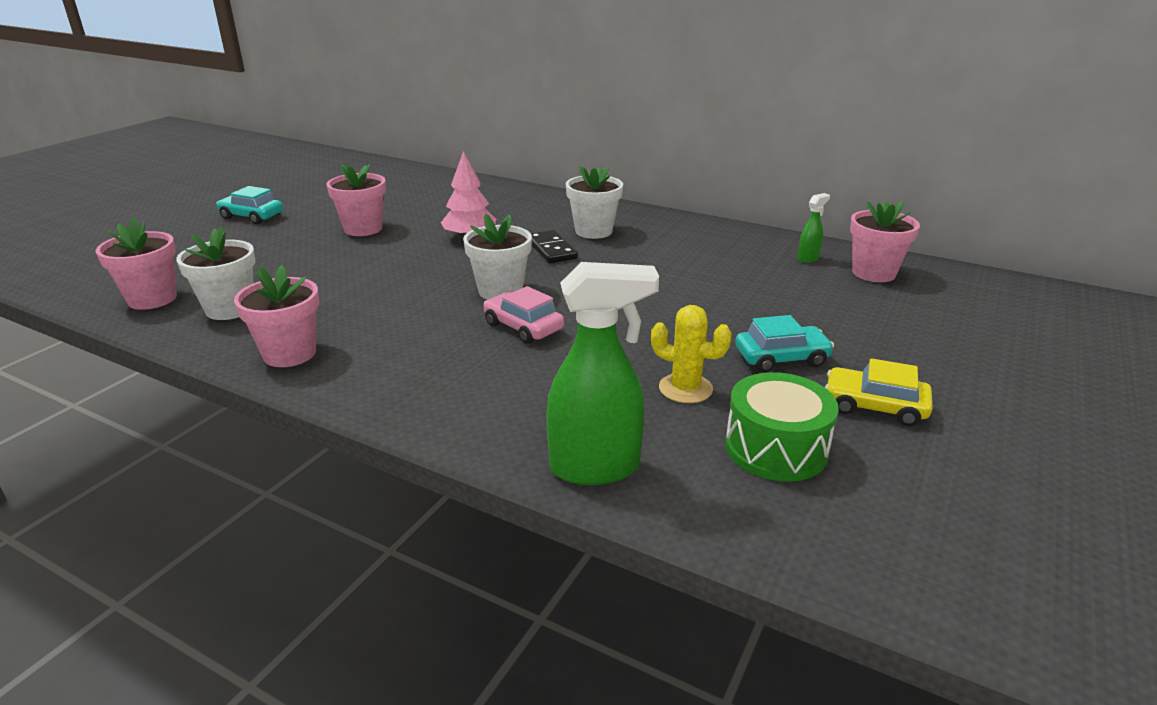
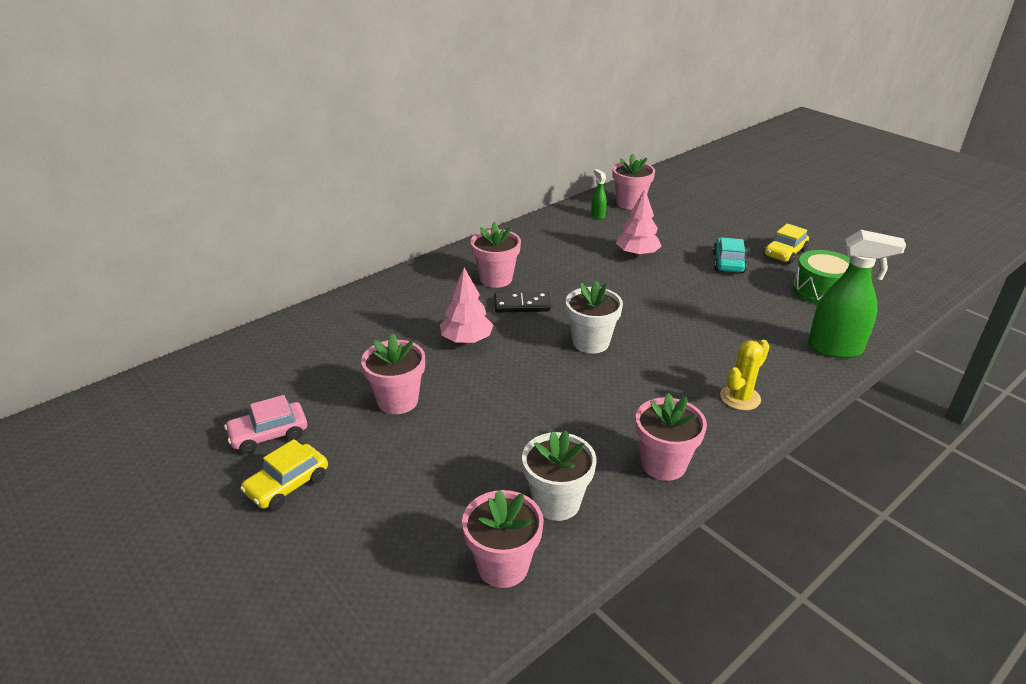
camera: 70 degrees left, 5 degrees up
turquoise car [216,186,283,224] -> yellow car [240,439,328,510]
pink car [484,286,564,344] -> pink car moved to [224,395,307,454]
green spray bottle [546,262,659,485] -> green spray bottle turned 90 degrees clockwise [808,230,906,358]
white flower pot [566,166,623,239] -> pink flower pot [471,222,521,288]
yellow cactus [651,305,732,403] -> yellow cactus moved to [720,340,770,411]
none -> pink tree [616,189,661,257]

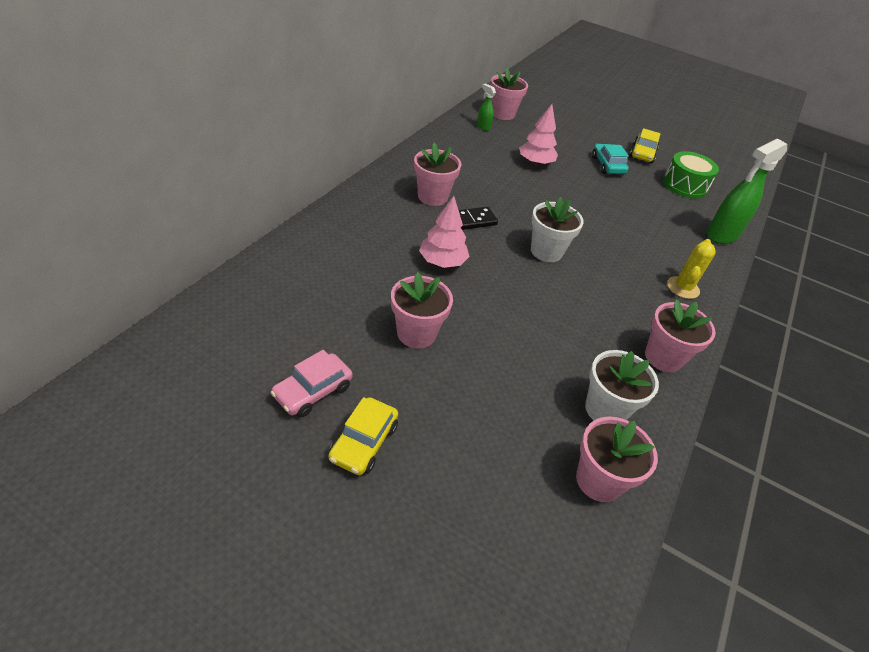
camera: 25 degrees left, 10 degrees up
green spray bottle [808,230,906,358] -> green spray bottle turned 150 degrees clockwise [707,139,787,244]

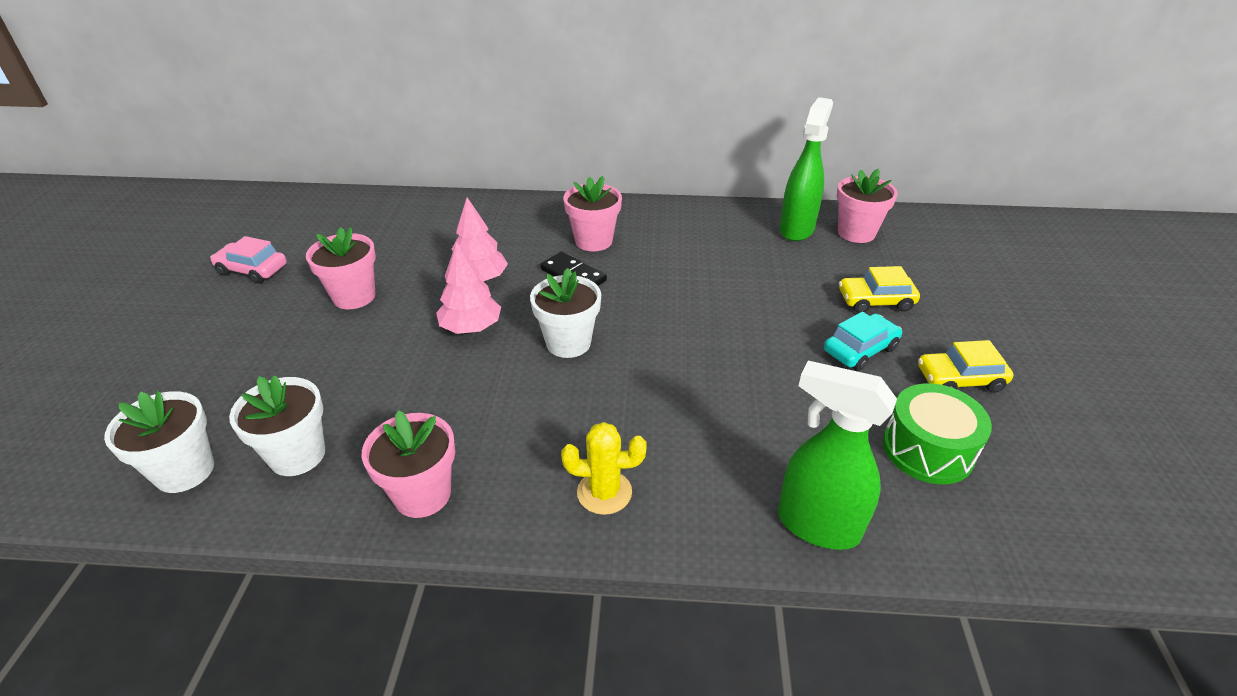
camera: 70 degrees right, 5 degrees down
yellow car [328,397,398,475] -> yellow car moved to [839,266,920,313]
green spray bottle [477,83,496,131] -> green spray bottle [779,97,833,241], size x2.12
pink tree [519,104,558,165] -> pink tree moved to [436,242,501,334]
pink flower pot [576,417,658,502] -> white flower pot [104,391,214,493]

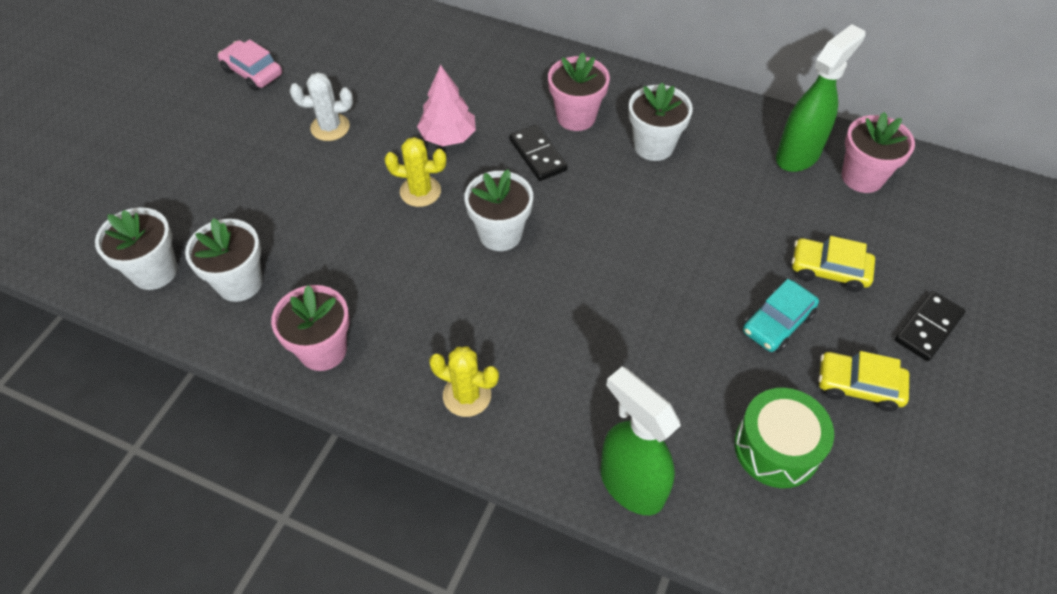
camera: 20 degrees right, 15 degrees up
pink flower pot [306,227,376,309] -> white cactus [290,72,353,141]
pink tree [436,242,501,334] -> yellow cactus [384,137,447,207]
turquoise car [824,312,902,371] -> turquoise car turned 150 degrees clockwise [743,279,819,353]
none -> white flower pot [628,83,693,161]
none -> black domino [895,291,965,361]

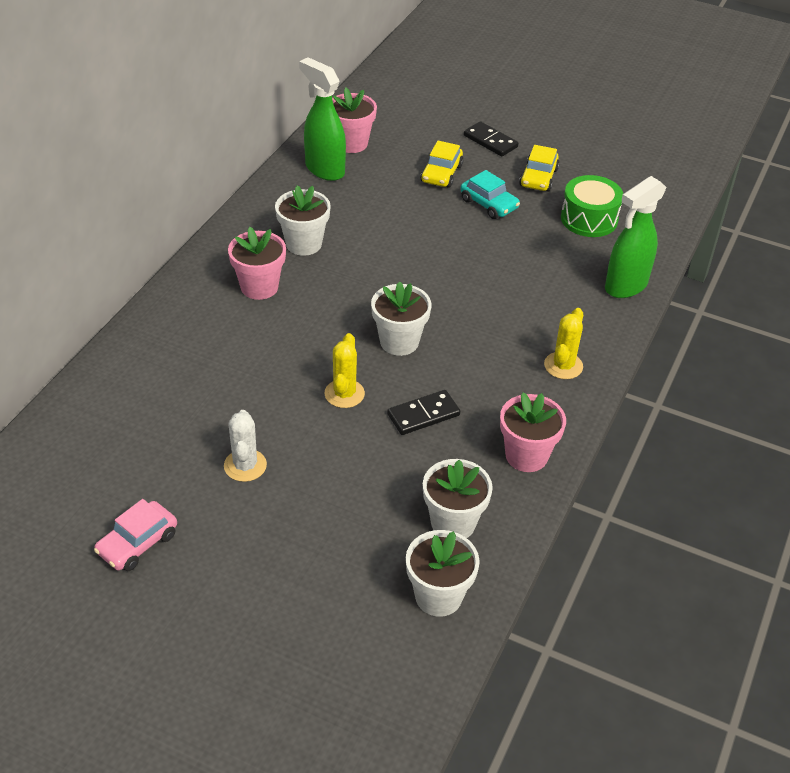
camera: 90 degrees left, 10 degrees down
pink tree [417,65,476,146] -> none
black domino [509,125,568,181] -> black domino moved to [387,390,460,435]

